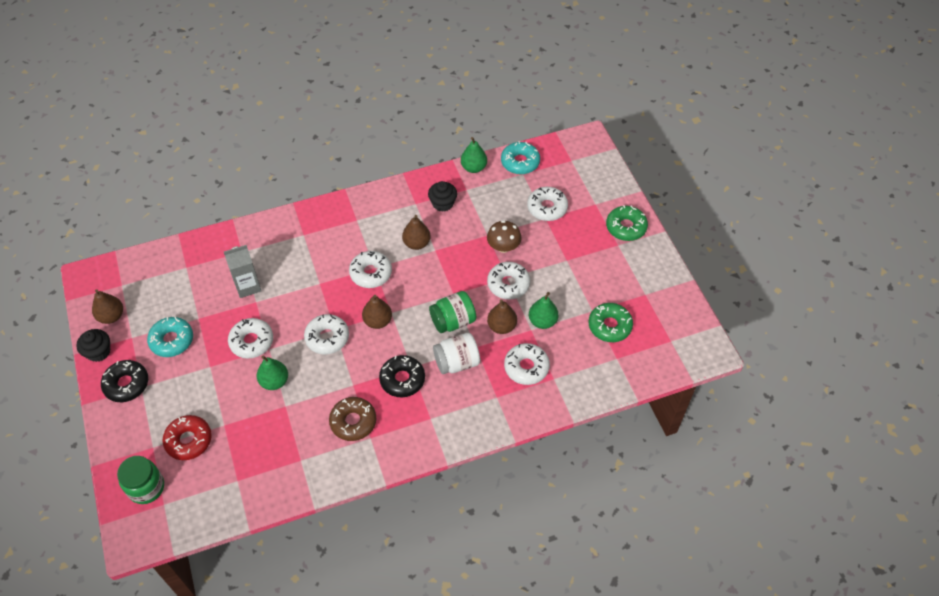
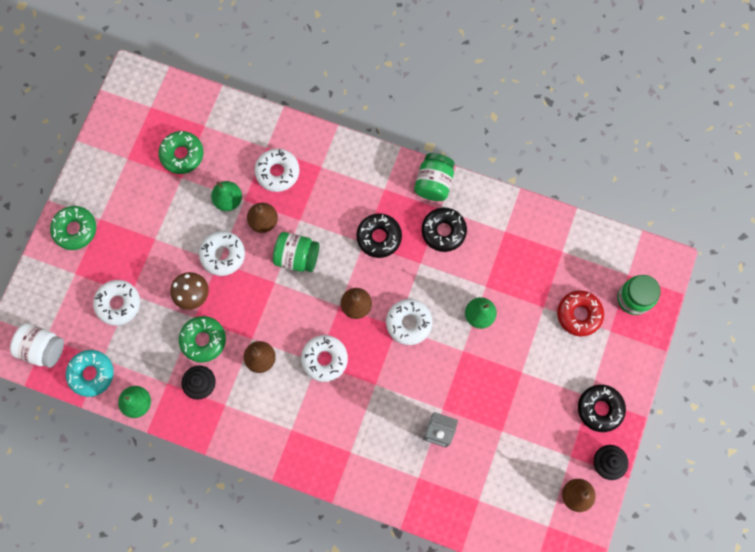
camera: 140 degrees left, 20 degrees up
turquoise donut [147,317,193,357] -> none
white donut [228,318,273,358] -> none
brown donut [329,397,376,441] -> black donut [422,208,467,252]
white jar [433,333,480,374] -> white jar moved to [10,323,64,368]
none -> green donut [179,316,226,362]
none -> green jar [414,153,455,201]

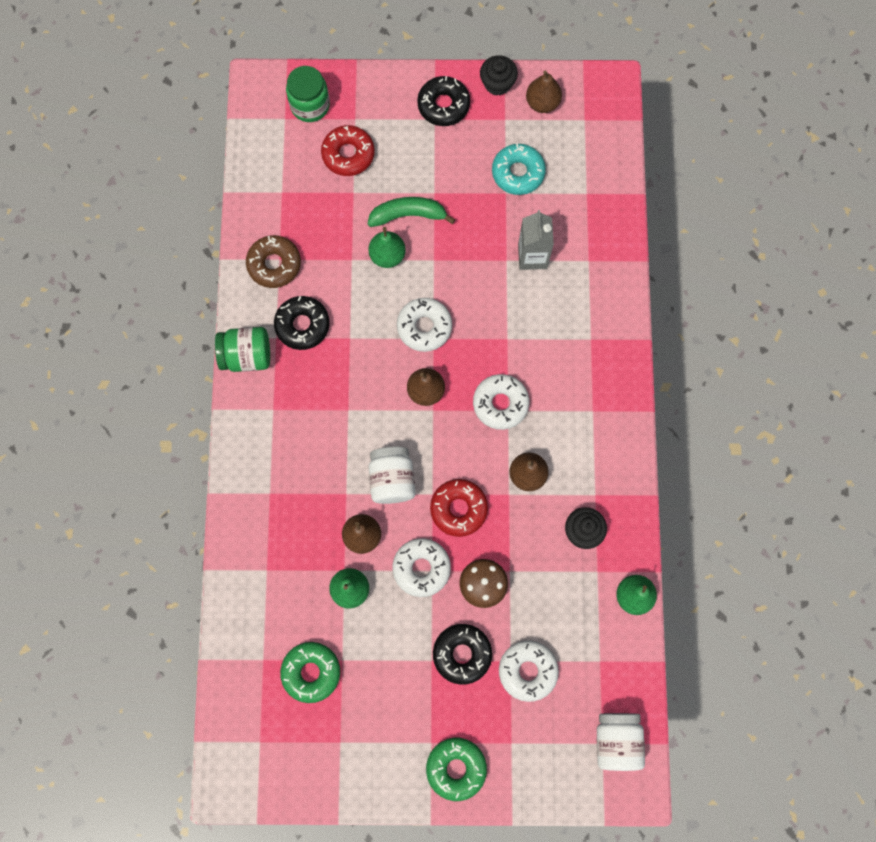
camera: 110 degrees left, 0 degrees up
turquoise donut [66,350,114,397] -> turquoise donut moved to [492,144,546,195]
green donut [179,316,226,362] -> none
white donut [254,149,299,192] -> none
green jar [273,232,319,272] -> white jar [369,447,415,504]
black donut [357,213,402,258] -> black donut moved to [433,624,492,685]
none -> brown donut [246,235,301,288]
none -> green banana [367,197,455,227]
none -> red donut [430,479,488,537]

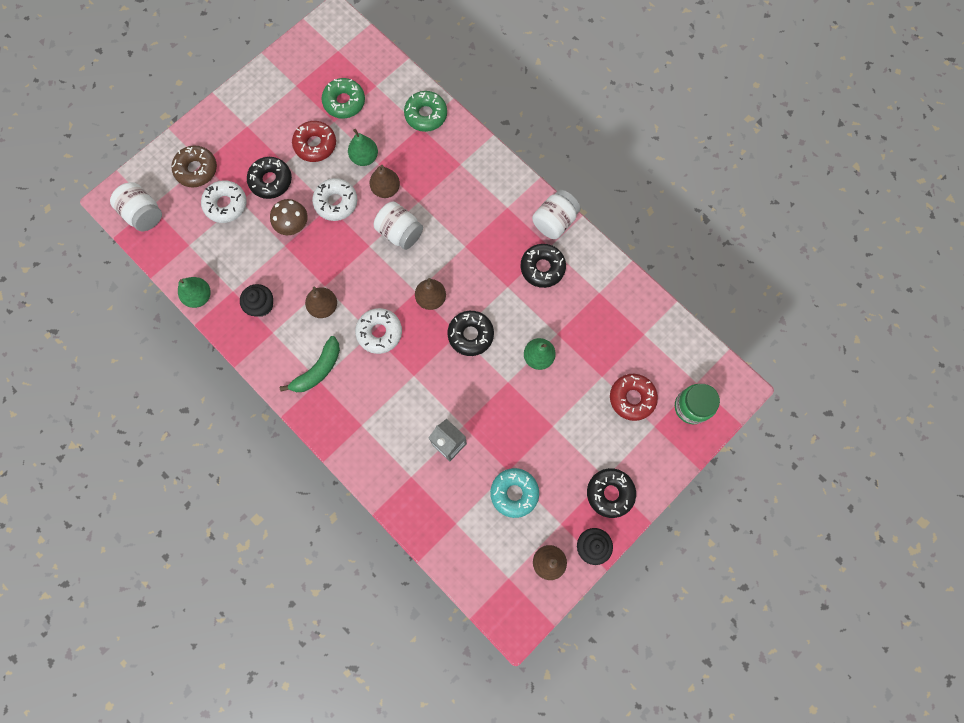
camera: 135 degrees right, 0 degrees up
green jar [215,327,270,372] -> white jar [532,190,581,239]
brown donut [246,235,301,288] -> brown donut moved to [172,146,217,187]
green banana [367,197,455,227] -> green banana moved to [280,336,340,392]
white donut [397,298,452,352] -> black donut [447,311,494,356]
green donut [426,738,487,801] -> green donut moved to [404,91,447,132]
red donut [430,479,488,537] -> red donut moved to [292,121,336,162]

